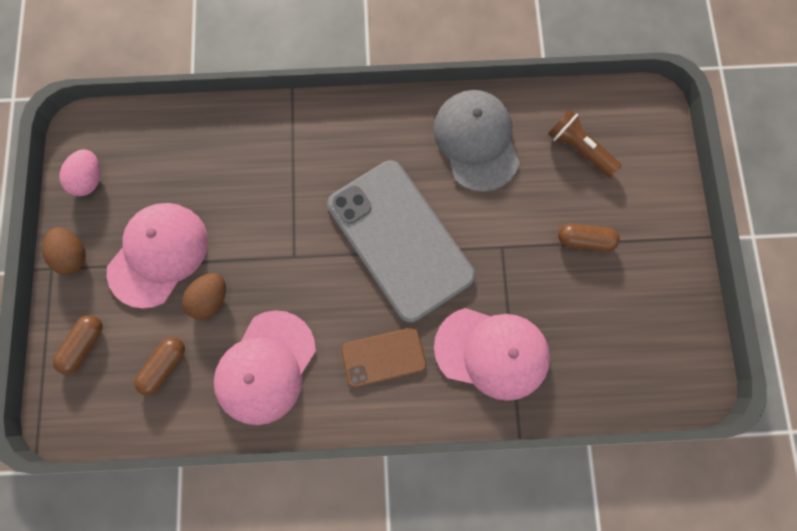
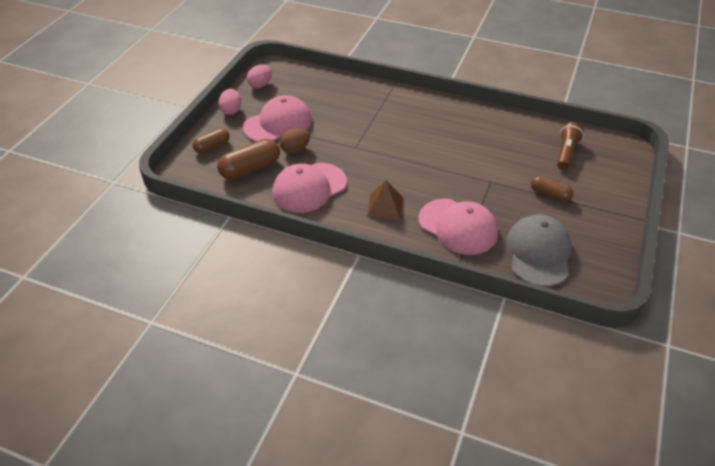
camera: 25 degrees right, 30 degrees down
brown egg [42,227,86,275] -> pink egg [218,89,241,115]
brown capsule [134,337,185,395] -> brown capsule [217,139,280,180], size x1.61
grey phone [327,161,475,323] -> none
brown phone [341,327,426,388] -> brown pyramid [367,180,403,219]
grey cap [433,90,519,192] -> grey cap moved to [506,214,572,287]
brown flashlight [548,109,622,177] -> brown flashlight turned 45 degrees clockwise [557,122,584,170]

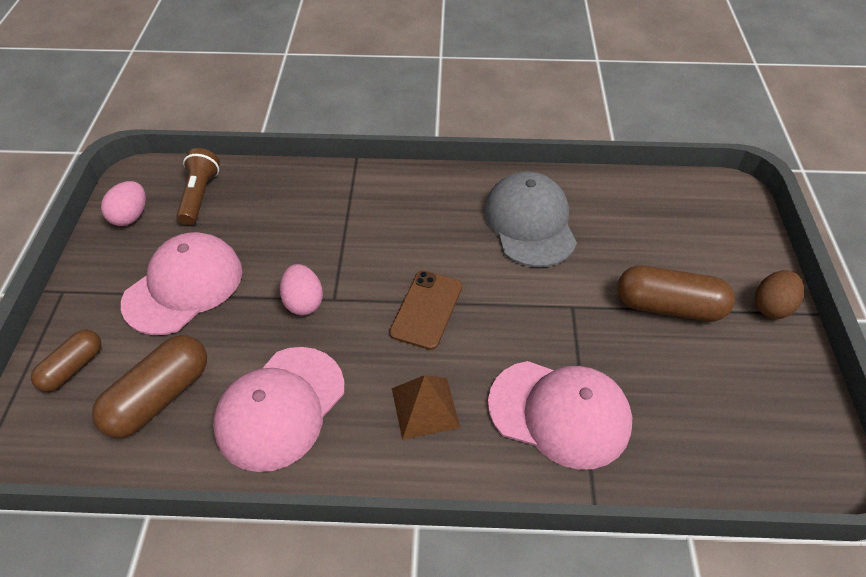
camera: 20 degrees left, 5 degrees up
pink egg [218,89,241,115] -> pink egg moved to [280,264,323,315]
brown egg [280,128,310,154] -> brown egg moved to [755,270,804,319]
grey cap [506,214,572,287] -> grey cap moved to [484,171,577,267]
brown capsule [531,175,573,202] -> brown capsule [617,265,735,322], size x1.61
brown flashlight [557,122,584,170] -> brown flashlight moved to [176,148,220,225]
none -> brown phone [389,270,462,350]

